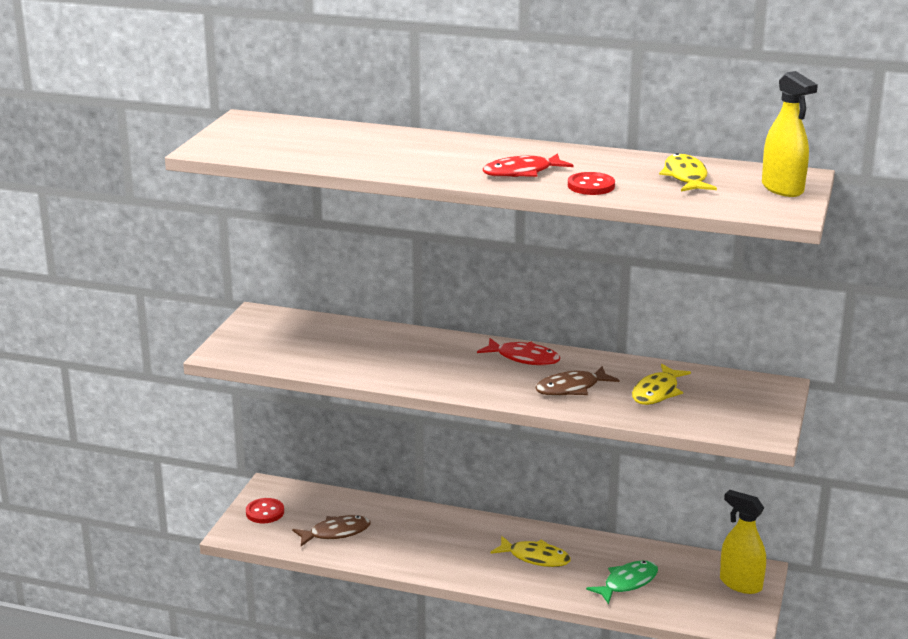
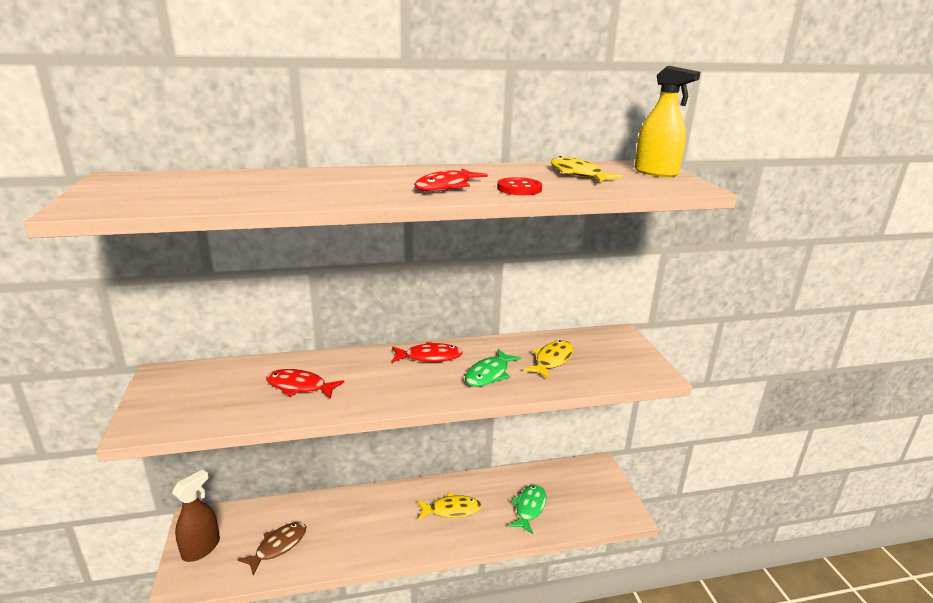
camera: 30 degrees left, 0 degrees up
red button [246,498,284,523] -> brown spray bottle [172,469,220,562]
brown fish [535,366,619,396] -> green fish [465,349,521,387]
yellow fish [632,364,691,405] -> yellow fish turned 150 degrees counterclockwise [524,340,573,379]
yellow spray bottle [720,490,766,594] -> none
none -> red fish [266,369,344,399]

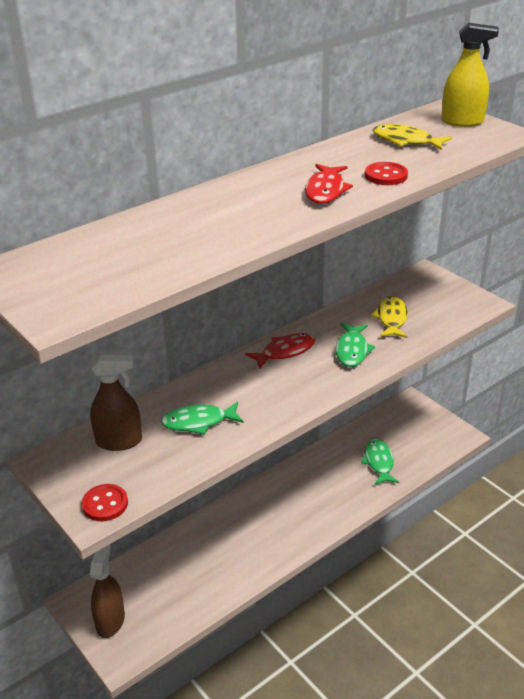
camera: 25 degrees left, 10 degrees up
brown fish [237,522,306,576] -> none
red fish [266,369,344,399] -> green fish [161,402,244,435]
yellow fish [417,493,481,520] -> none
none -> red button [81,484,128,522]
none -> brown spray bottle [90,355,142,451]

